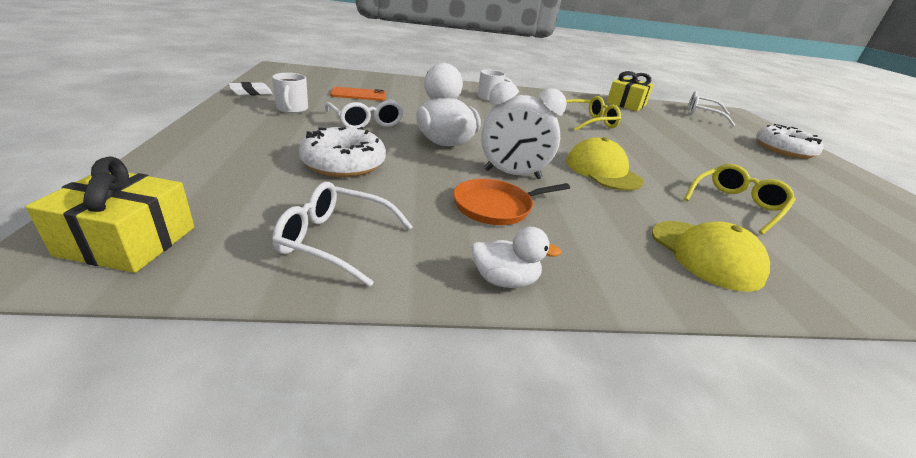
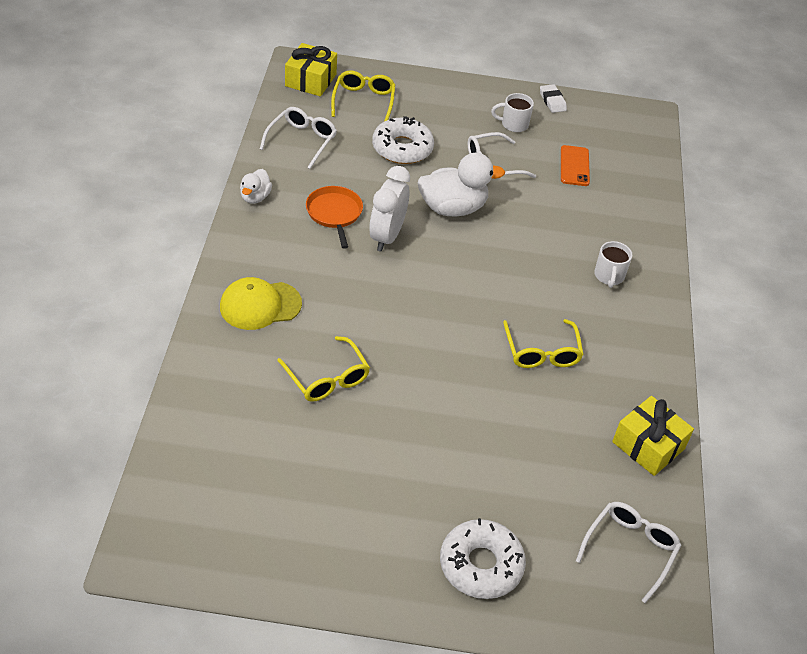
camera: 100 degrees right, 15 degrees up
yellow cap [566,137,644,191] -> none
none -> yellow glasses [331,71,395,121]

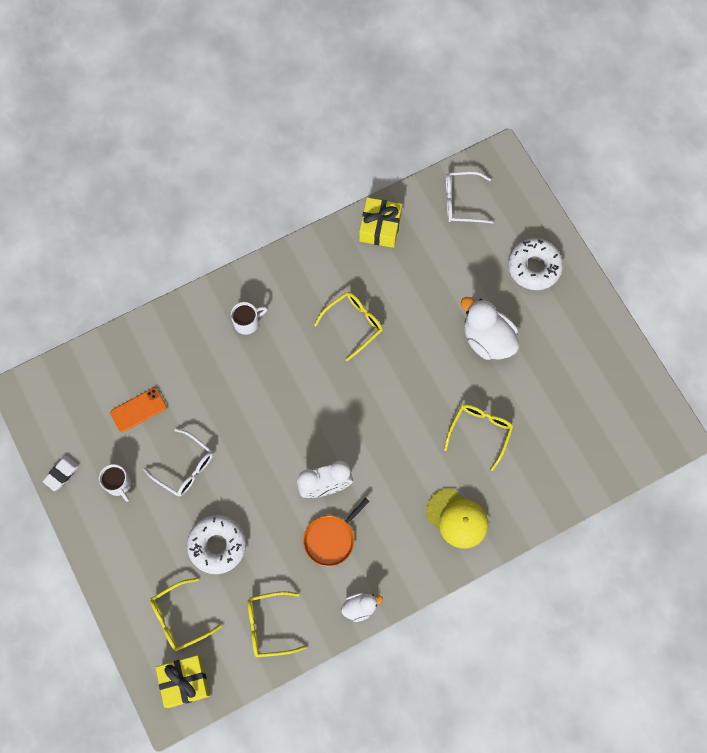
camera: 120 degrees left, 25 degrees up
white glasses [260,107,337,169] -> yellow glasses [248,591,307,657]
white duck [418,153,505,216] -> white duck moved to [461,297,519,360]

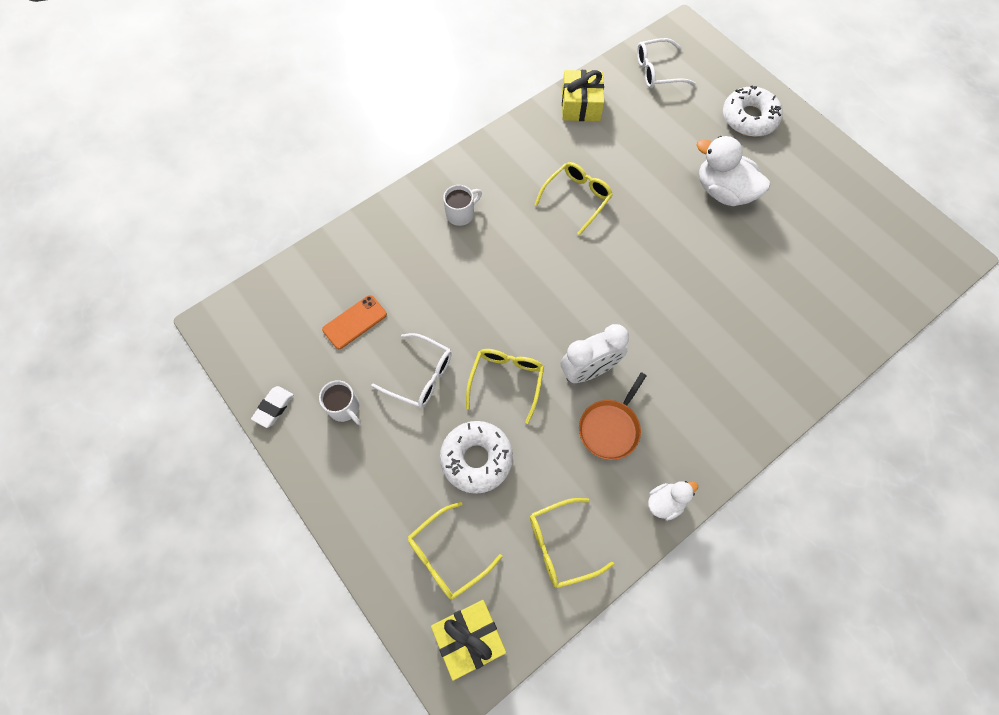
camera: 10 degrees left, 5 degrees down
yellow cap [426,488,488,548] -> none
yellow glasses [444,404,513,471] -> yellow glasses moved to [466,349,544,424]

